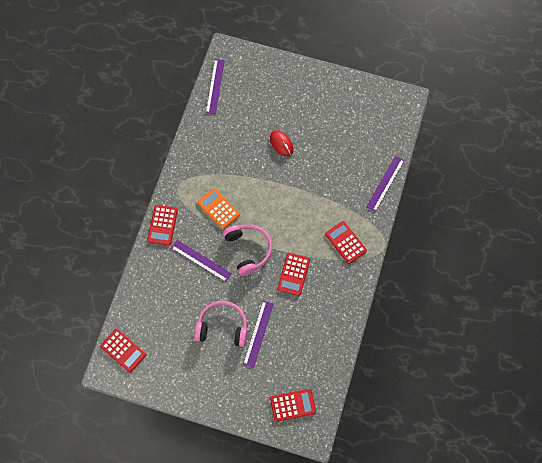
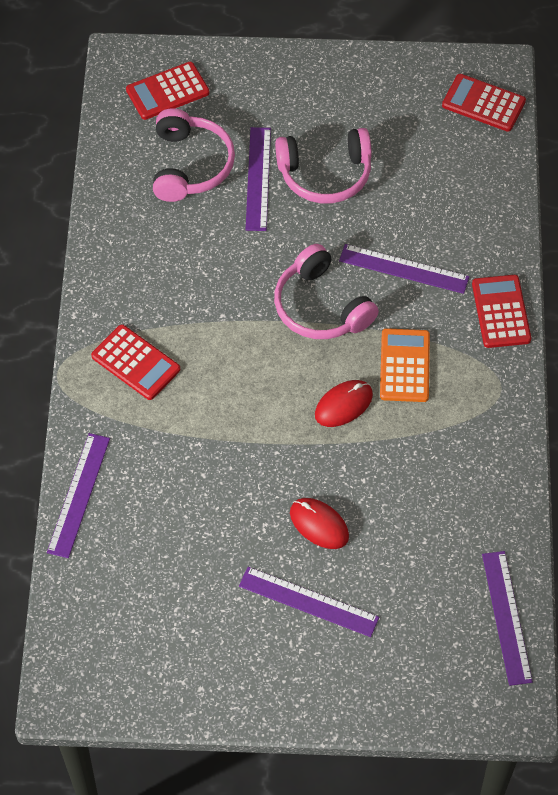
camera: 165 degrees right, 10 degrees down
orange calculator [198,188,239,229] -> orange calculator turned 120 degrees counterclockwise [380,328,430,402]
red calculator [277,253,310,296] -> none
none -> pink headphones [153,108,235,202]
none -> purple ruler [239,567,379,637]
none -> red mouse [315,380,373,427]

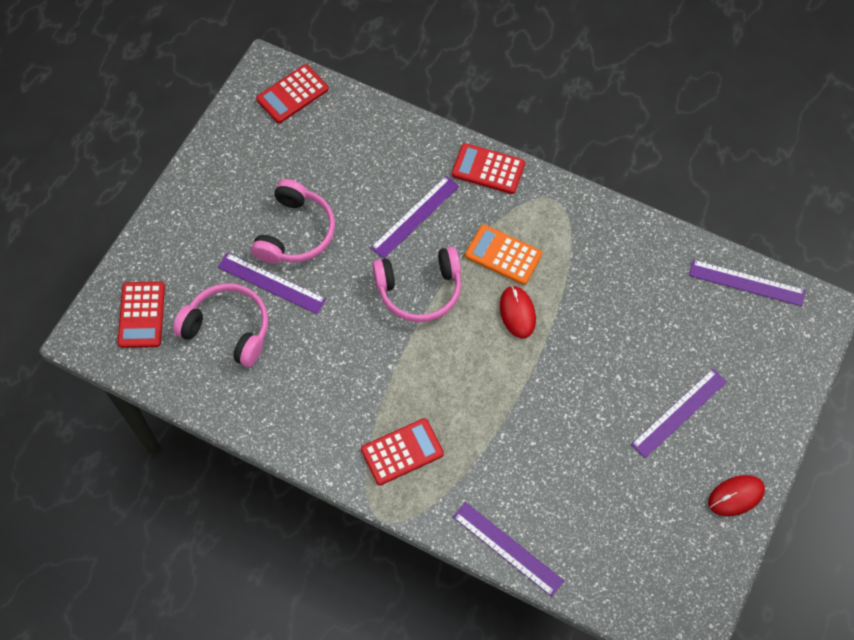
camera: 65 degrees left, 5 degrees up
red mouse [290,498,349,549] -> red mouse moved to [708,475,765,516]

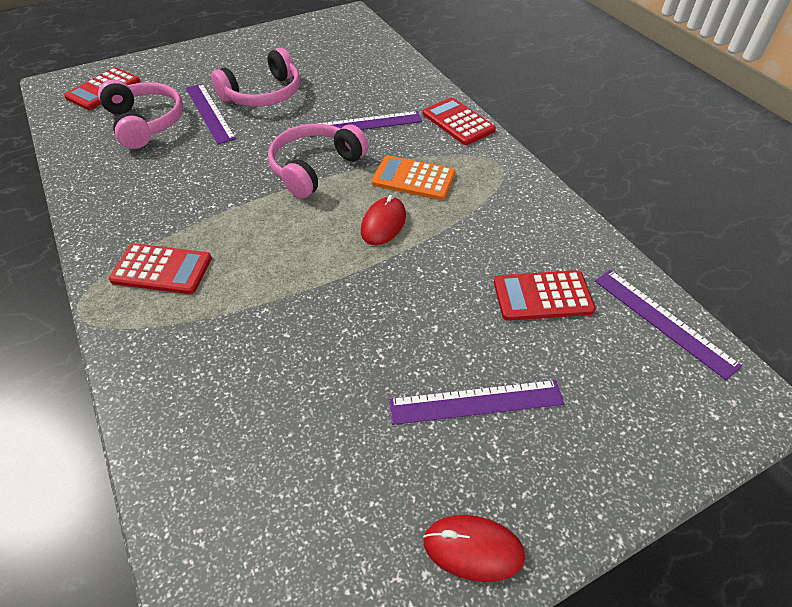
camera: 35 degrees right, 15 degrees down
red calculator [256,64,329,123] -> red calculator moved to [494,270,596,321]
pink headphones [372,247,461,322] -> pink headphones turned 105 degrees clockwise [268,124,368,199]
purple ruler [453,502,564,597] -> none
orange calculator [465,225,542,285] -> orange calculator turned 45 degrees counterclockwise [372,155,456,200]

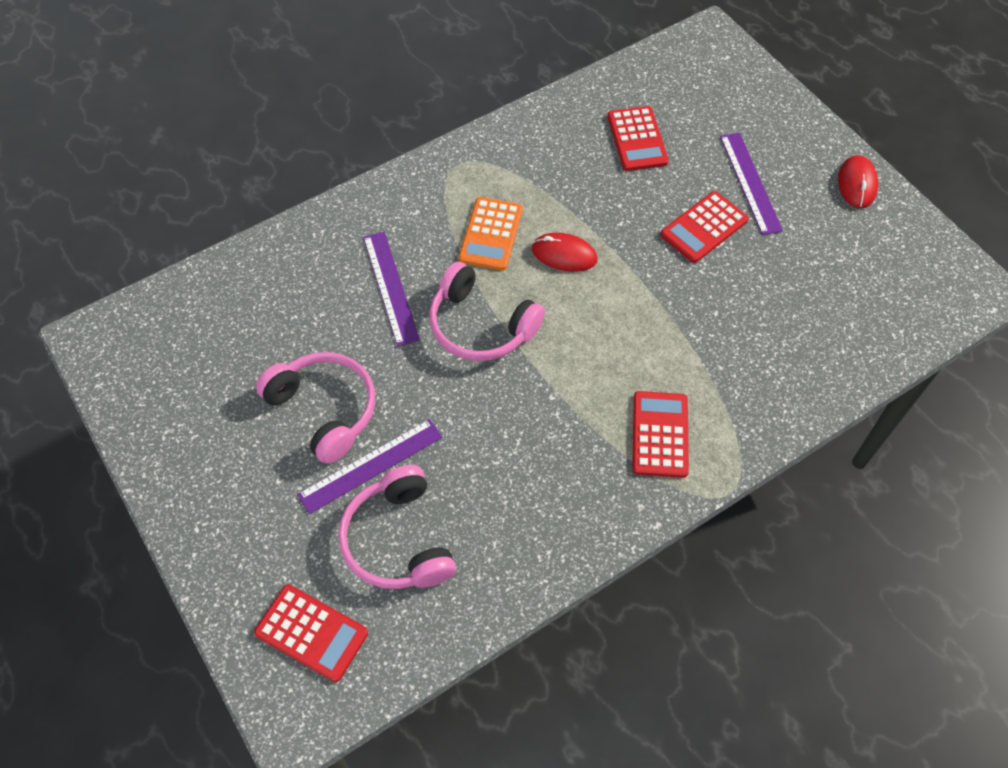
camera: 95 degrees left, 10 degrees up
pink headphones [98,79,183,149] -> pink headphones turned 75 degrees counterclockwise [338,465,456,589]
red calculator [423,97,496,145] -> red calculator moved to [661,191,749,263]
purple ruler [595,270,742,380] -> none

